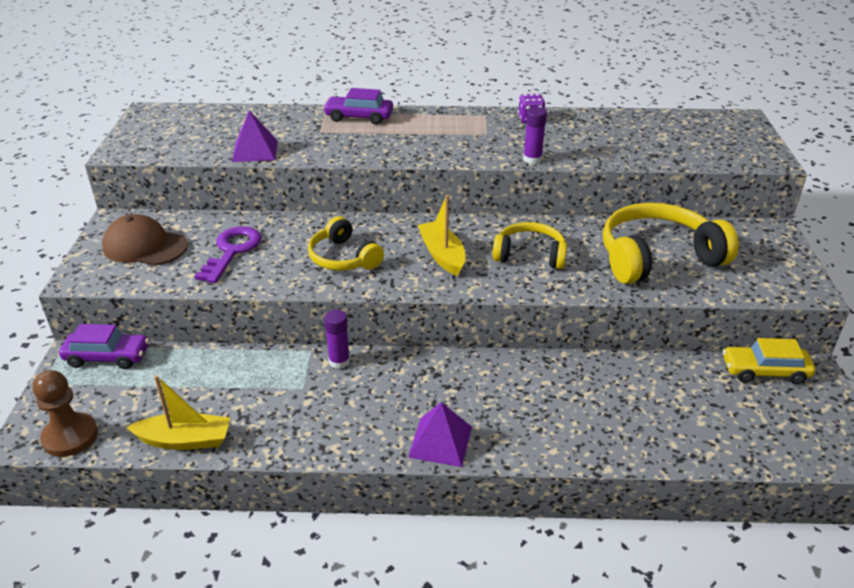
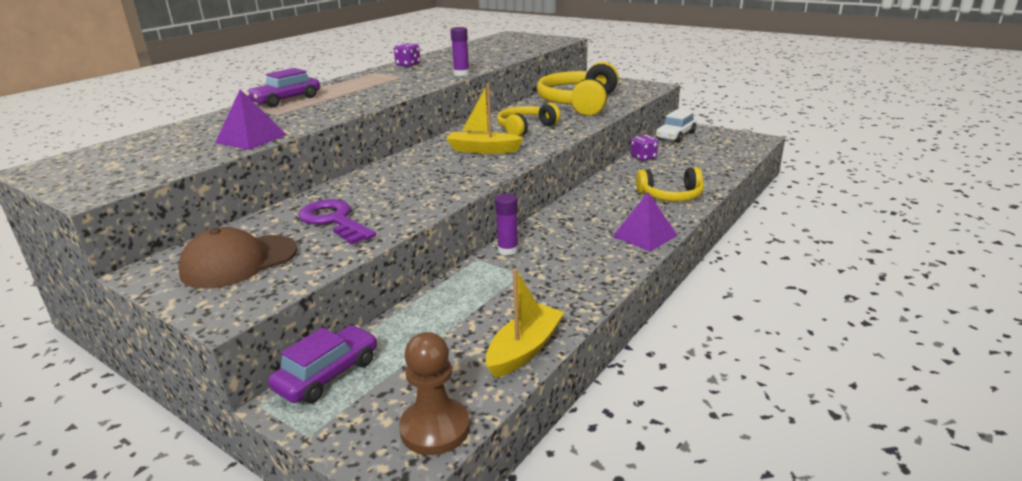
camera: 55 degrees left, 10 degrees down
yellow headphones [308,216,384,270] -> yellow headphones moved to [636,167,704,201]
yellow car [723,338,815,384] -> white car [656,109,697,143]
none -> purple dice [630,135,658,161]

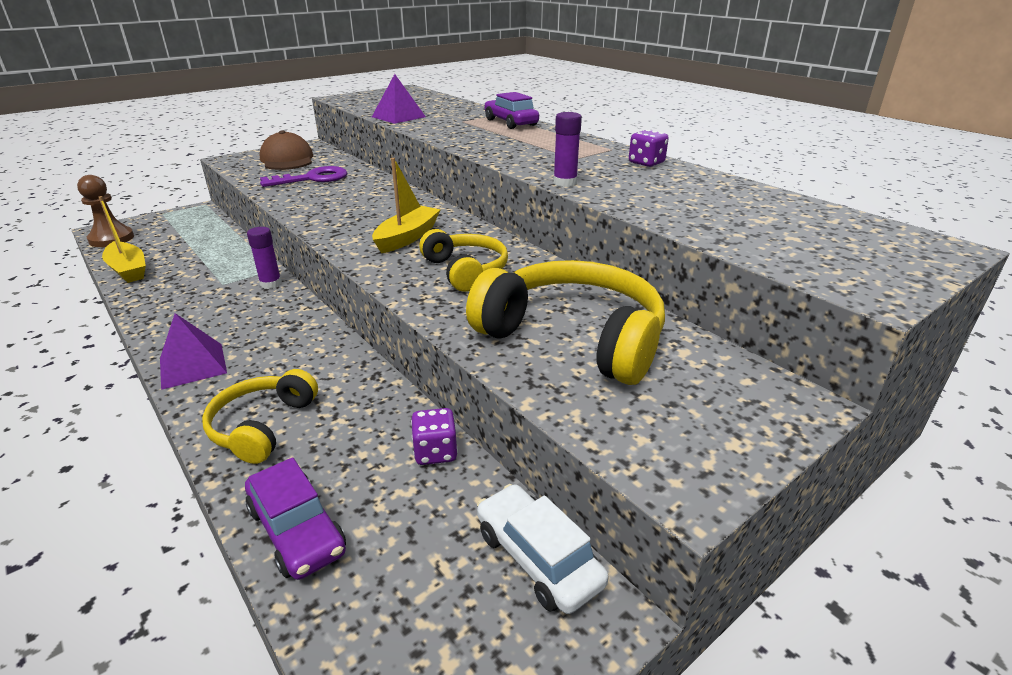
camera: 105 degrees right, 5 degrees up
purple car [268,325,377,403] -> purple car moved to [245,457,346,580]

